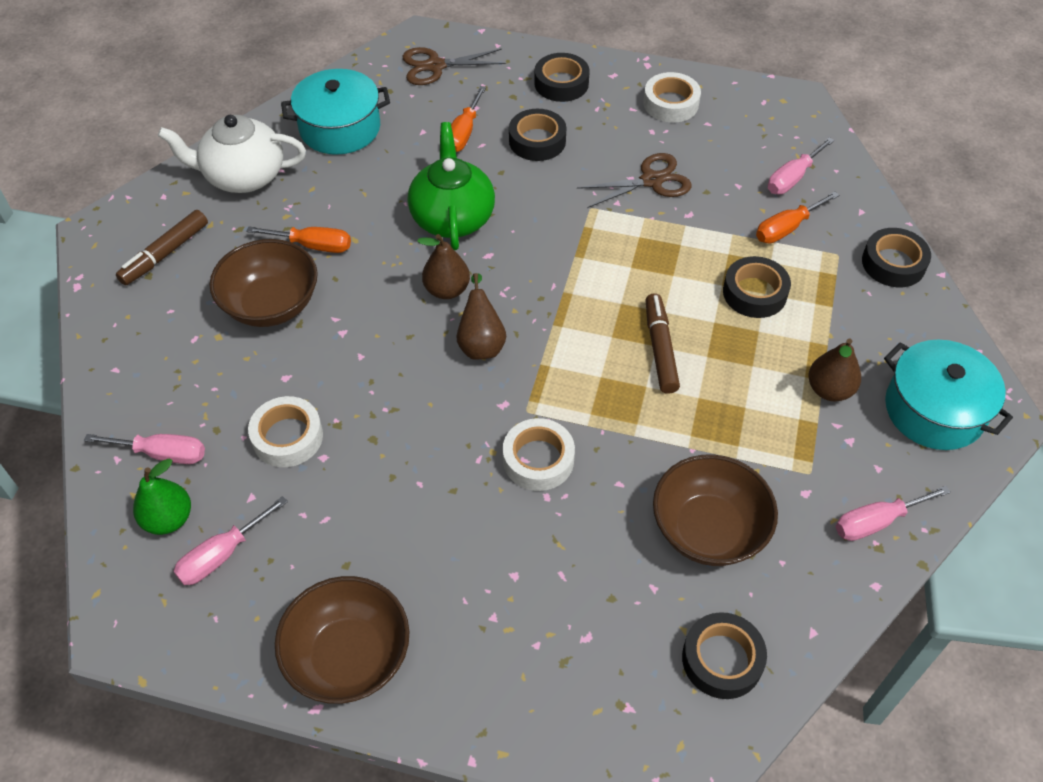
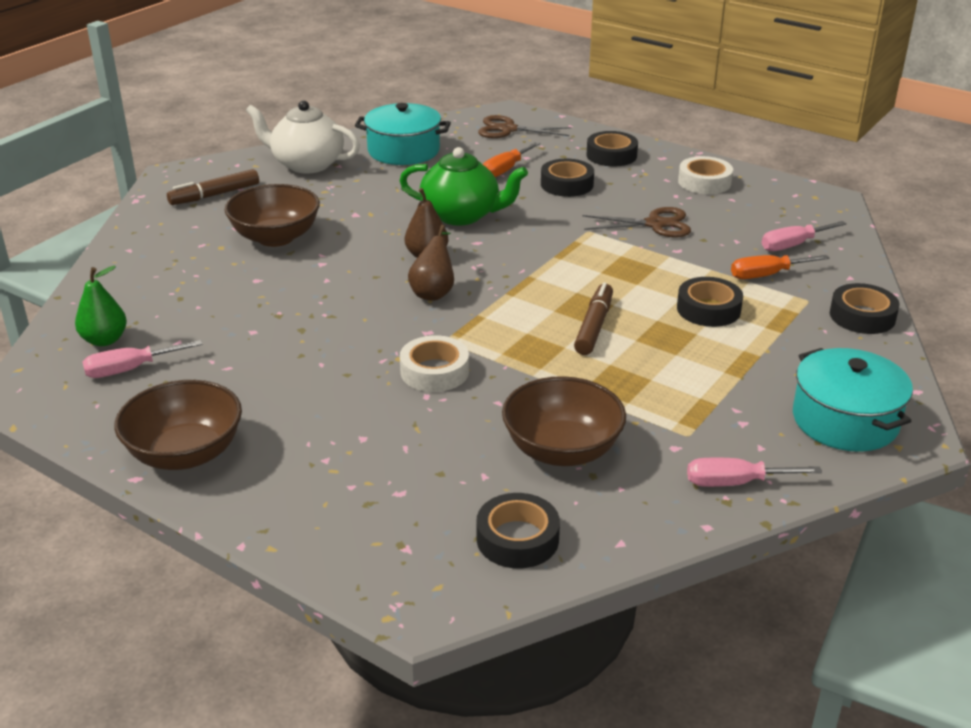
camera: 20 degrees right, 20 degrees down
pink screwdriver [84,434,205,464] -> none
orange screwdriver [246,226,351,253] -> none
white tape [248,396,323,467] -> none
green teapot [408,122,495,250] -> green teapot turned 90 degrees clockwise [399,147,528,226]
brown pear [808,339,861,401] -> none

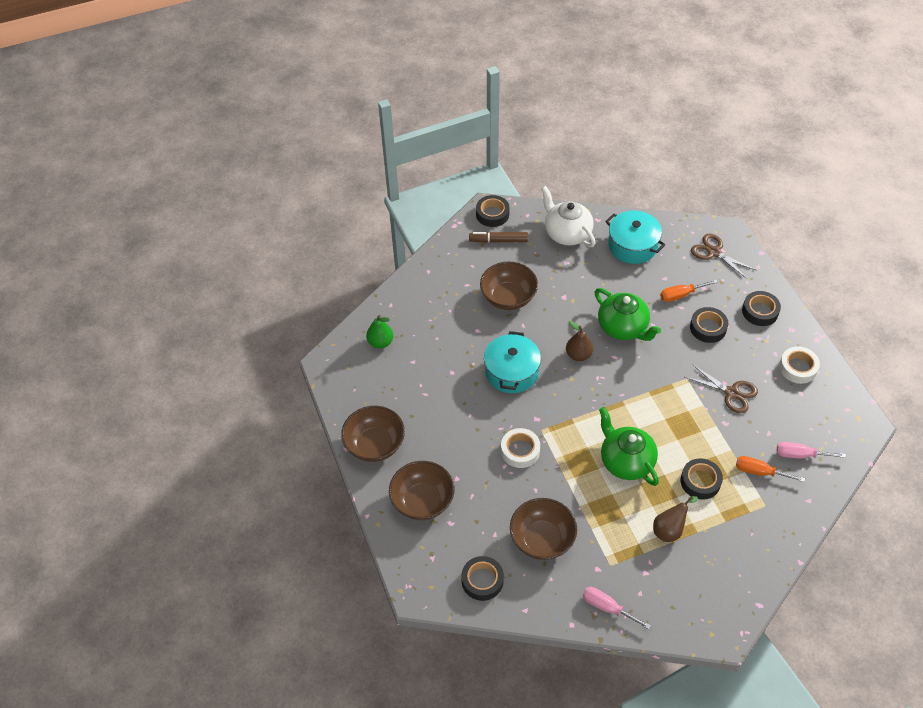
camera: 35 degrees right, 20 degrees up
pink screwdriver [83,340,203,378] -> none
brown pear [408,225,454,301] -> brown pear moved to [653,496,698,542]
brown marker [574,282,613,355] -> green teapot [599,407,659,486]
turquoise pot [793,348,913,452] -> turquoise pot moved to [484,331,541,393]
black tape [830,283,900,334] -> black tape moved to [476,195,510,227]
none -> brown bowl [389,461,454,520]

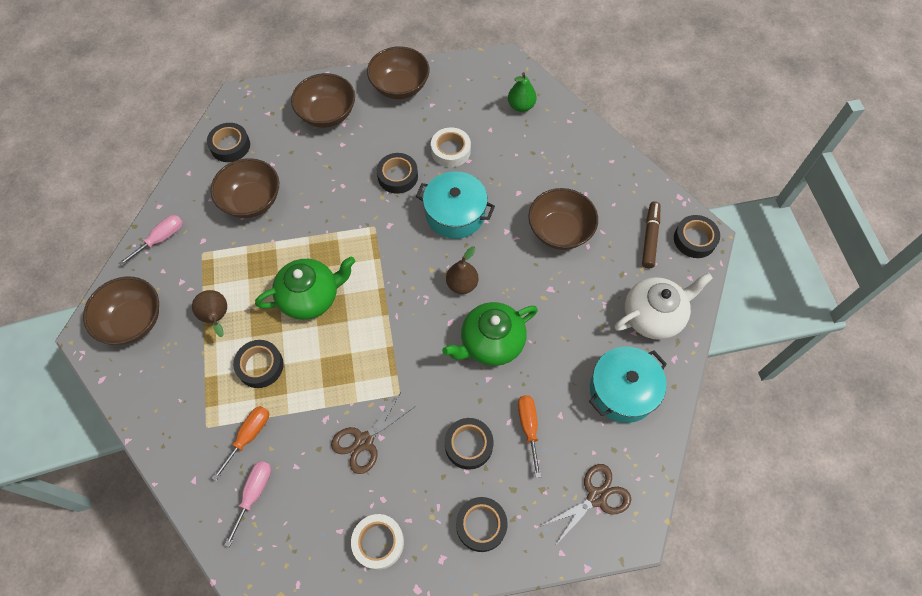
camera: 100 degrees right, 10 degrees up
white tape [501,428,540,468] -> white tape moved to [431,128,471,167]
none -> brown bowl [83,277,159,345]
none -> black tape [377,153,418,194]

